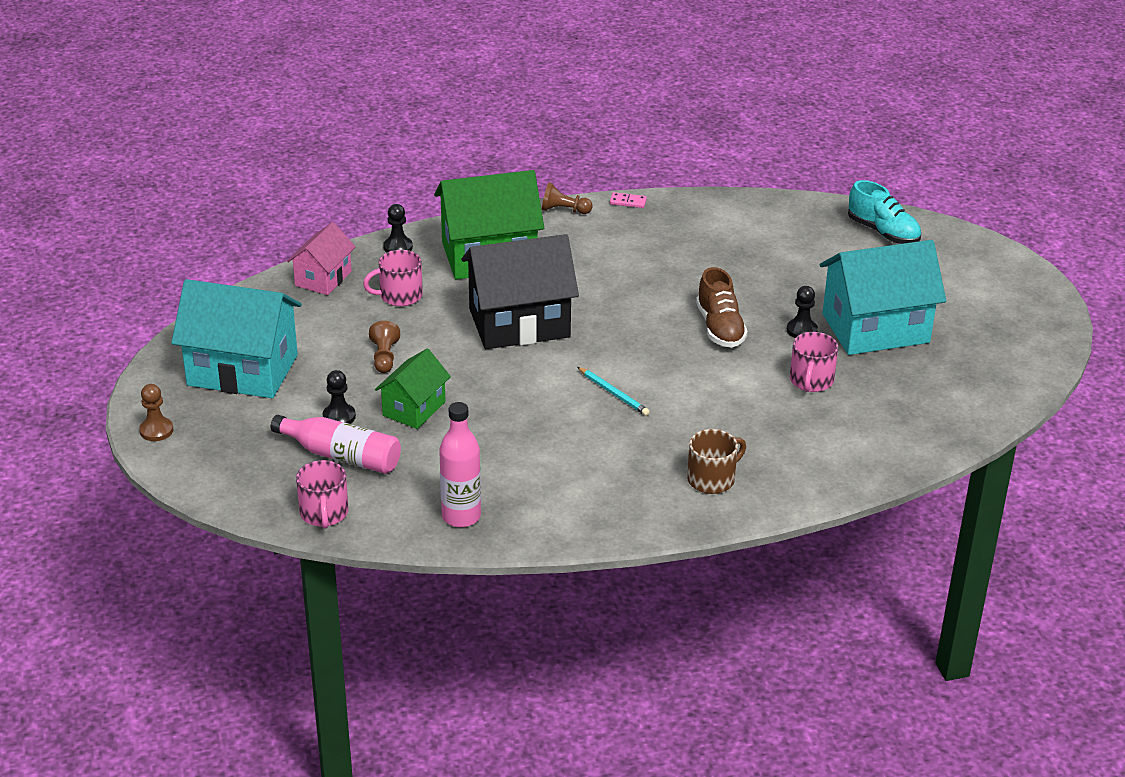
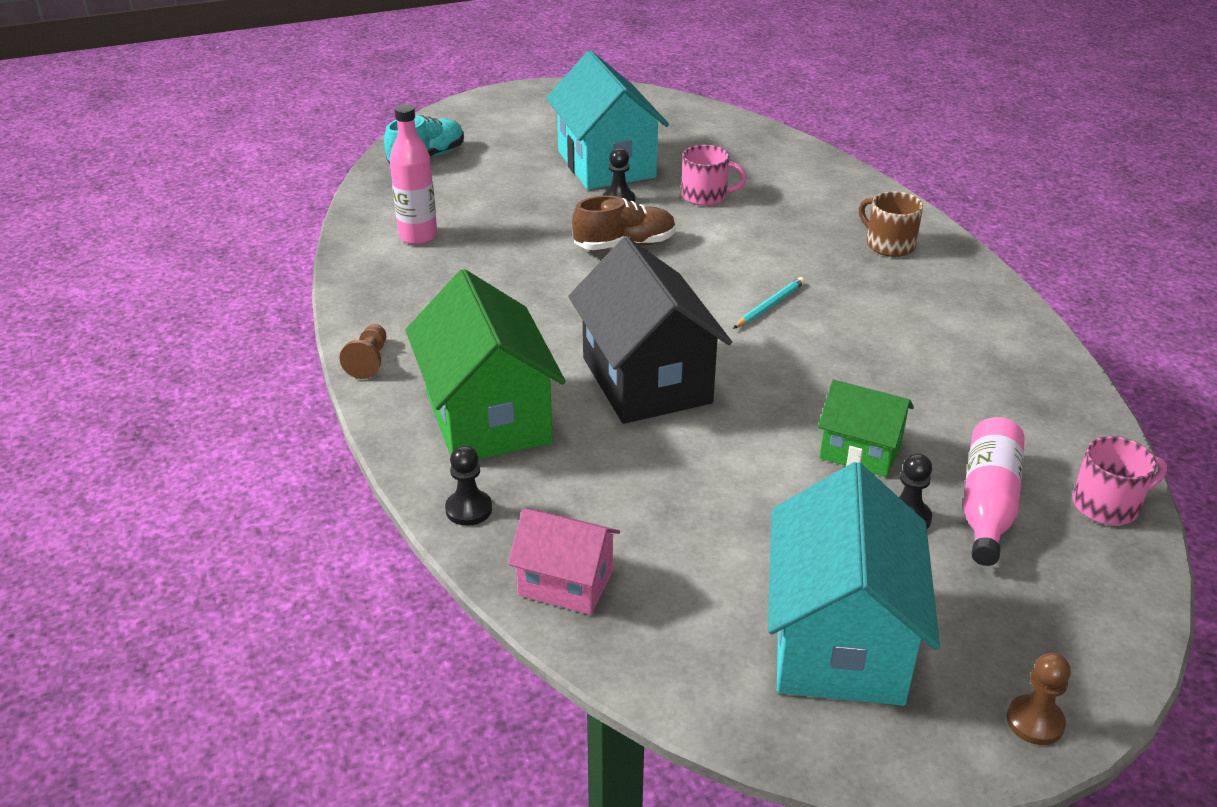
camera: 95 degrees left, 0 degrees up
pink mug [363,250,423,306] -> none
brown pawn [369,321,400,373] -> none
pink bottle [439,402,481,527] -> pink bottle moved to [390,104,437,245]
pink domino [610,192,647,208] -> none

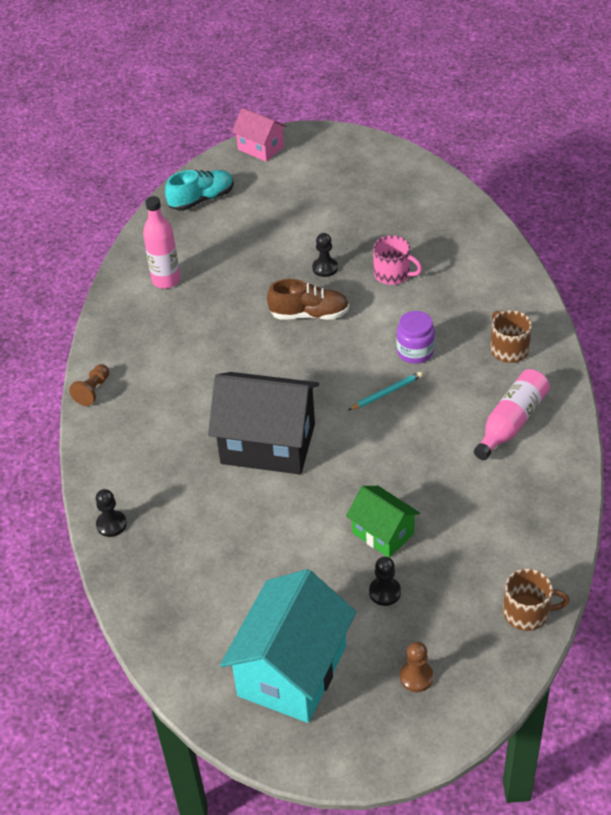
camera: 20 degrees right, 10 degrees up
green house [405,269,566,459] -> none
pink house [508,508,620,615] -> pink house moved to [232,108,287,162]
turquoise house [546,50,669,189] -> none
black house [568,237,732,424] -> black house turned 75 degrees counterclockwise [208,372,319,474]
pink bottle [963,417,1025,566] -> pink bottle moved to [474,369,550,460]
brown pawn [1006,653,1071,745] -> brown pawn moved to [400,642,433,692]
pink mug [1072,436,1167,525] -> brown mug [503,568,570,631]
none -> purple jar [397,311,435,364]

